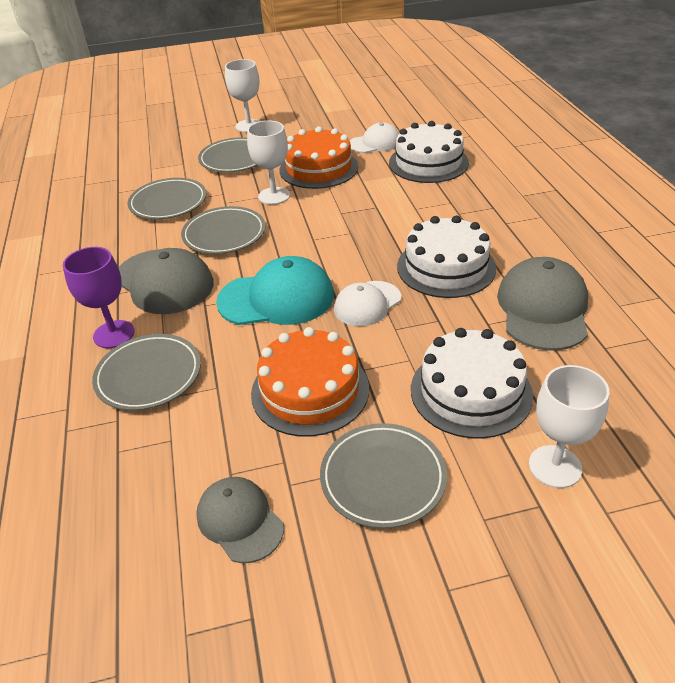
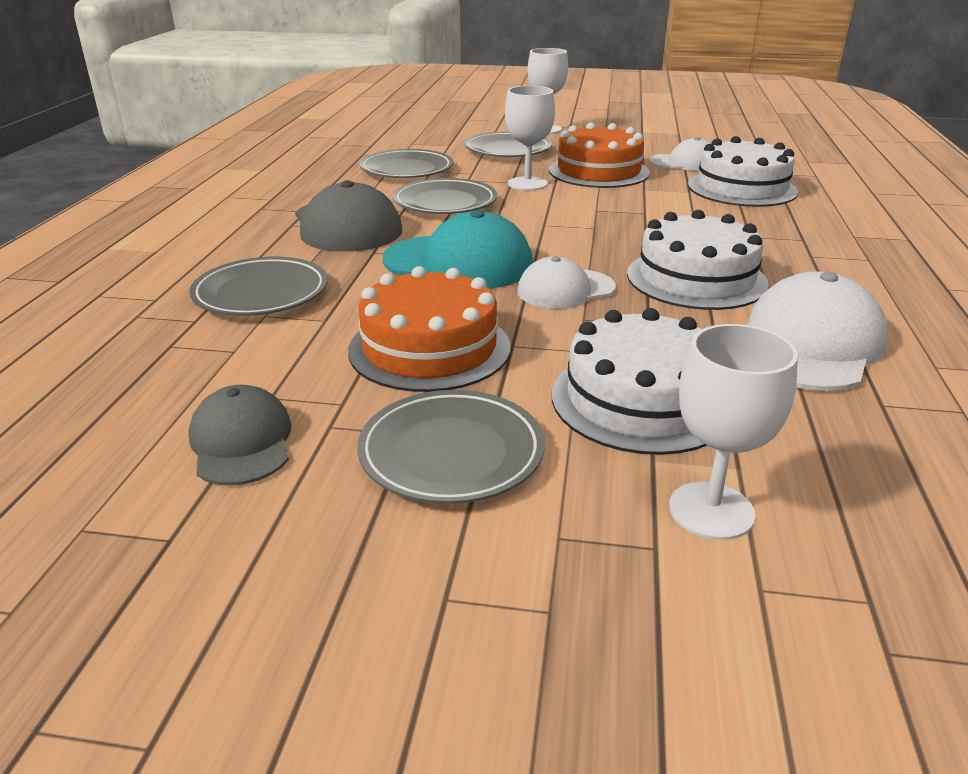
camera: 20 degrees right, 10 degrees down
purple goblet [63,247,135,348] -> none
grey cap [497,257,588,351] -> white cap [747,271,888,391]

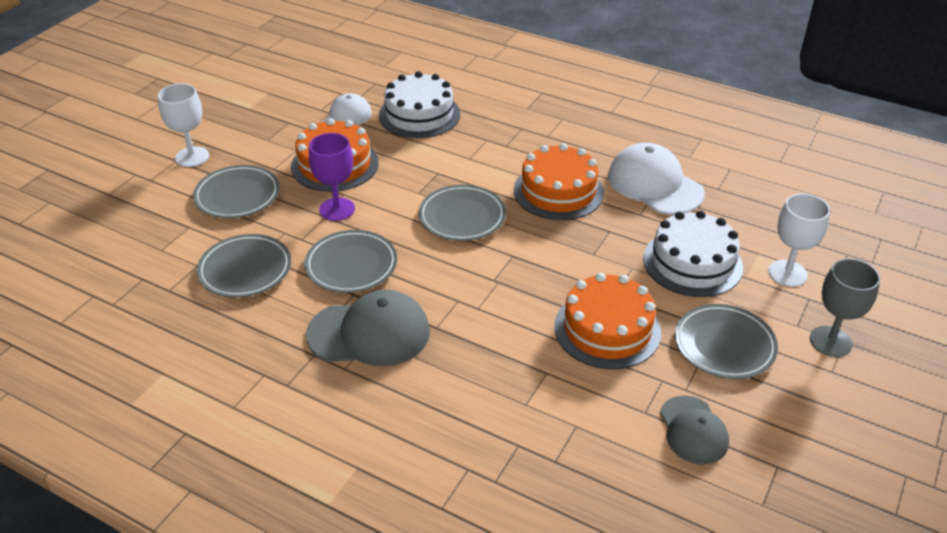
camera: 70 degrees left, 10 degrees up
grey cap [188,385,292,486] -> grey cap turned 105 degrees counterclockwise [660,396,729,464]
grey plate [190,257,328,316] -> grey plate moved to [419,185,506,241]
turquoise cap [383,210,533,289] -> none
white goblet [505,86,555,191] -> purple goblet [309,133,355,221]
white cap [517,256,616,309] -> none
white cake [627,210,769,310] -> orange cake [514,143,604,220]
none -> grey goblet [810,258,880,357]

